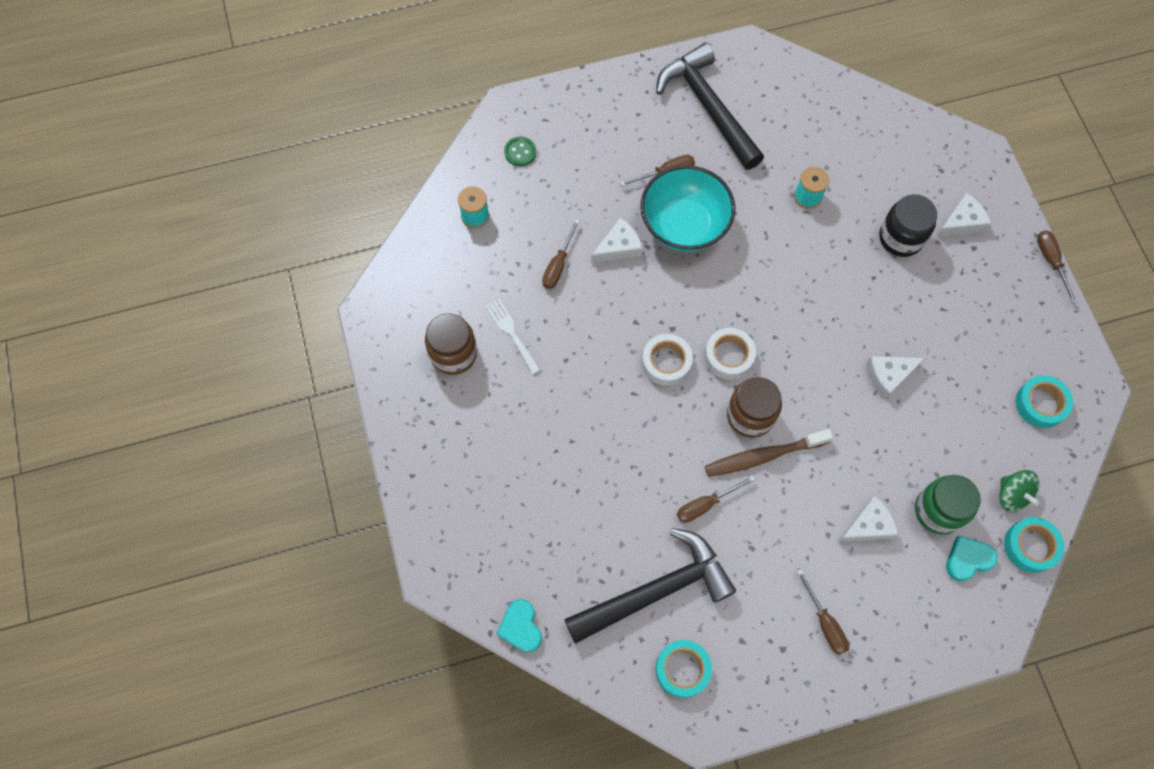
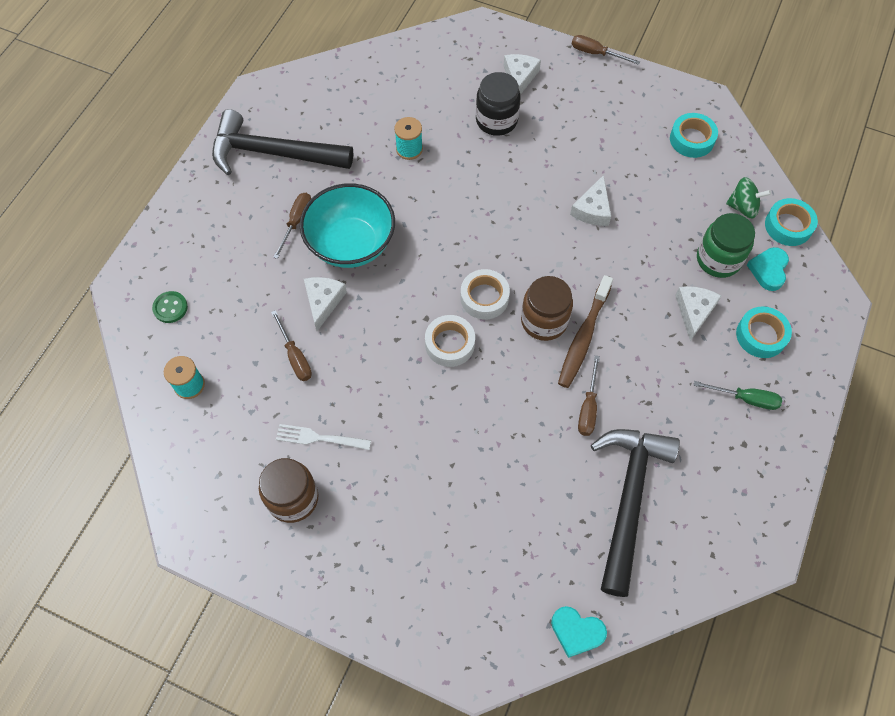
camera: 50 degrees left, 5 degrees down
turquoise tape [655,640,712,698] -> turquoise tape moved to [736,306,792,358]
brown screwdriver [797,569,849,655] -> green screwdriver [693,381,782,410]

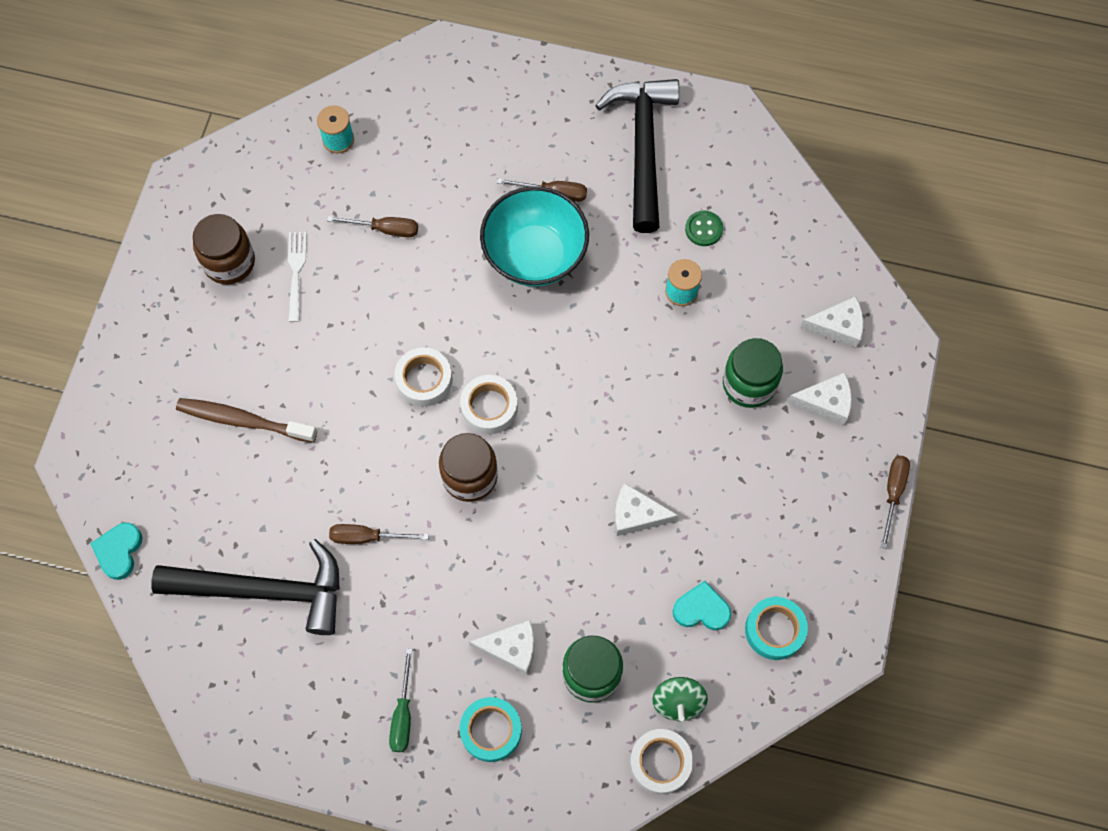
camera: 80 degrees right, 5 degrees up
green button [152,291,188,323] -> green button moved to [685,210,723,246]
brown screwdriver [271,310,312,381] -> brown screwdriver turned 135 degrees counterclockwise [327,216,418,237]
white cheese [304,277,347,331] -> white cheese moved to [800,296,864,348]
black jar [476,72,521,136] -> green jar [723,338,783,408]
brown toothbrush [558,275,613,388] -> brown toothbrush moved to [176,398,317,443]
turquoise heart [747,247,789,291] -> turquoise heart moved to [673,581,731,630]
turquoise tape [765,198,818,246] -> white tape [630,729,693,794]

